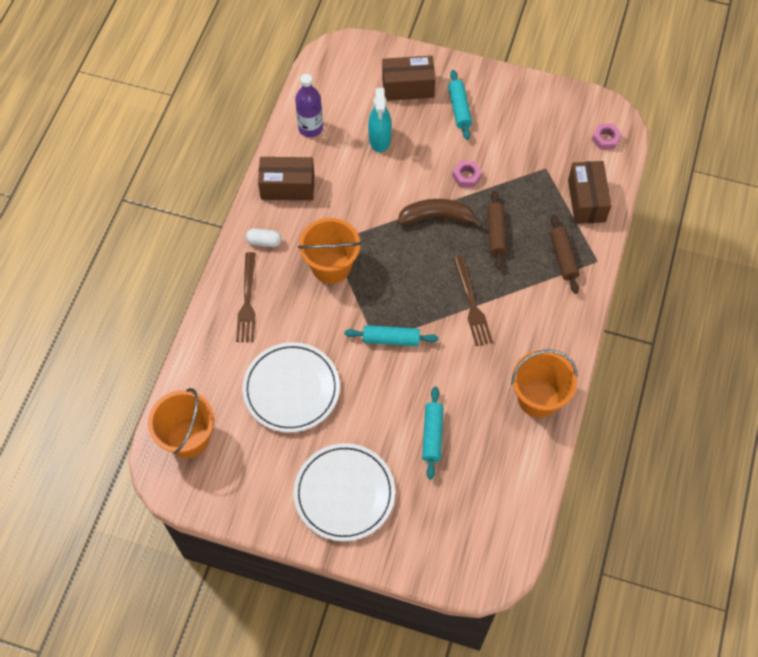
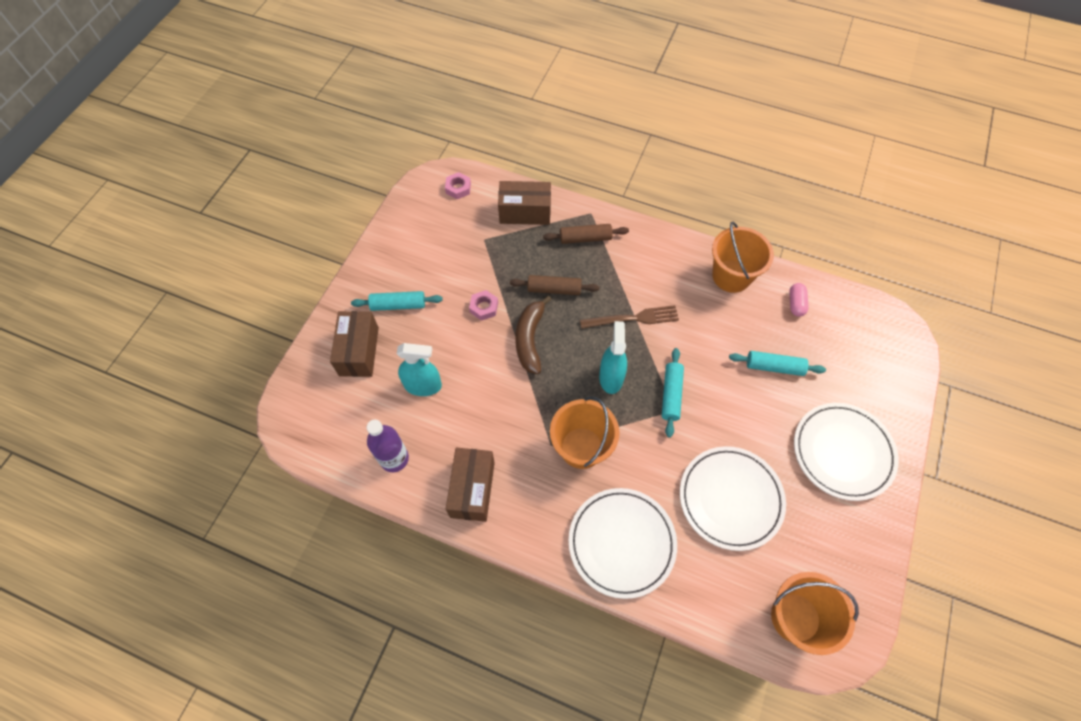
camera: 85 degrees left, 0 degrees up
brown fork [236,252,256,342] -> white plate [568,488,677,599]
white capsule [246,229,282,247] -> none
none -> turquoise spray bottle [599,321,627,394]
none -> pink capsule [789,283,809,317]

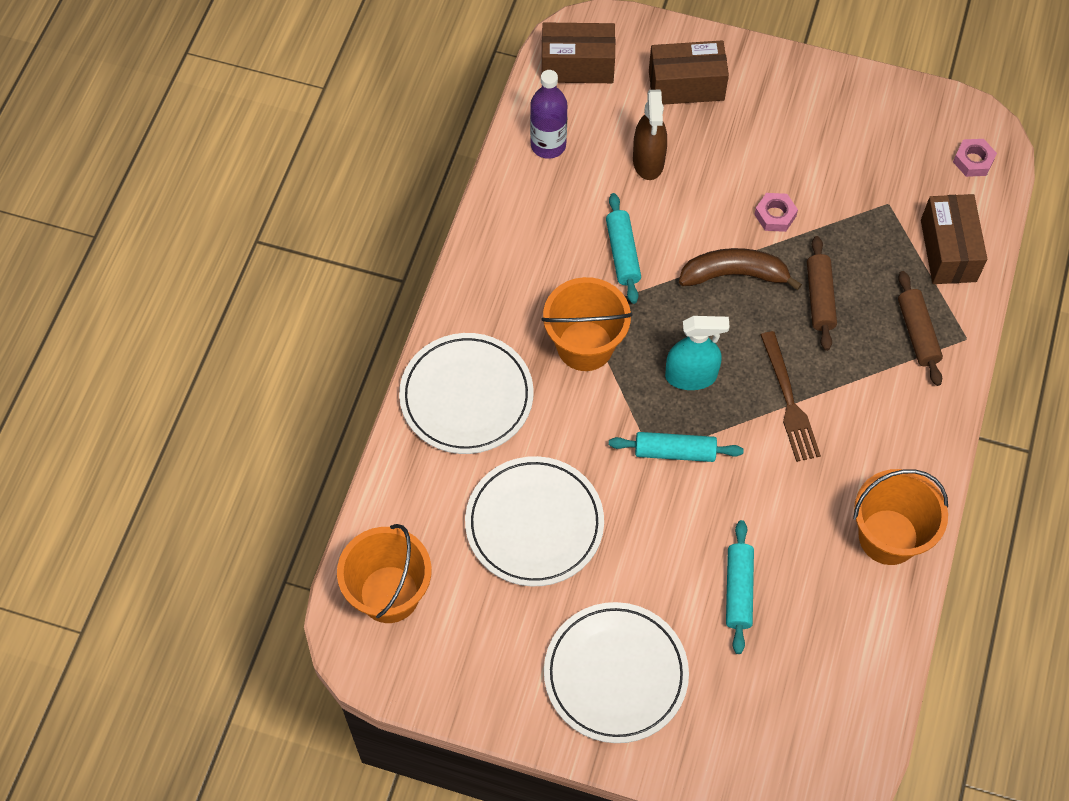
camera: 85 degrees right, 0 degrees up
turquoise rolling pin [351,291,443,311] -> turquoise rolling pin moved to [606,193,641,304]
turquoise spray bottle [397,343,442,396] -> brown spray bottle [633,90,667,180]
brown box [446,448,495,522] -> brown box moved to [542,22,615,83]
pink capsule [789,283,809,317] -> none

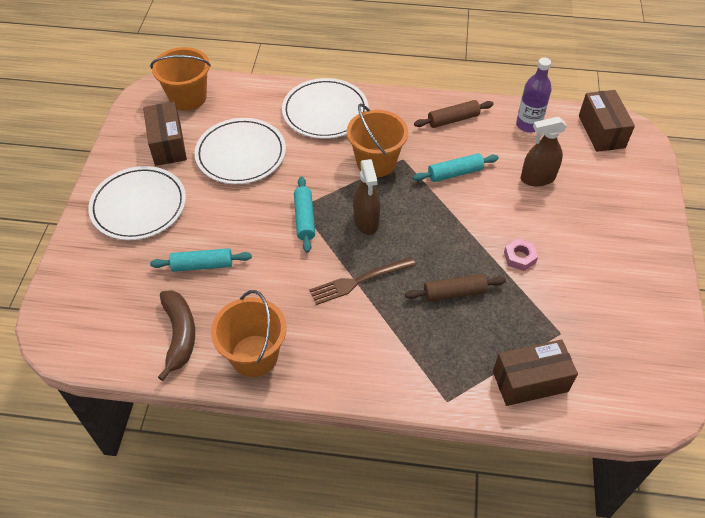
camera: 80 degrees right, 10 degrees down
brown box [649,40,729,105] -> brown box moved to [143,102,187,166]
turquoise spray bottle [665,316,730,390] -> brown spray bottle [353,159,380,235]
brown banana [679,248,802,290] -> brown banana moved to [158,290,195,381]
brown rolling pin [898,271,943,386] -> brown rolling pin moved to [414,100,494,128]
pink nut [953,139,997,177] -> none

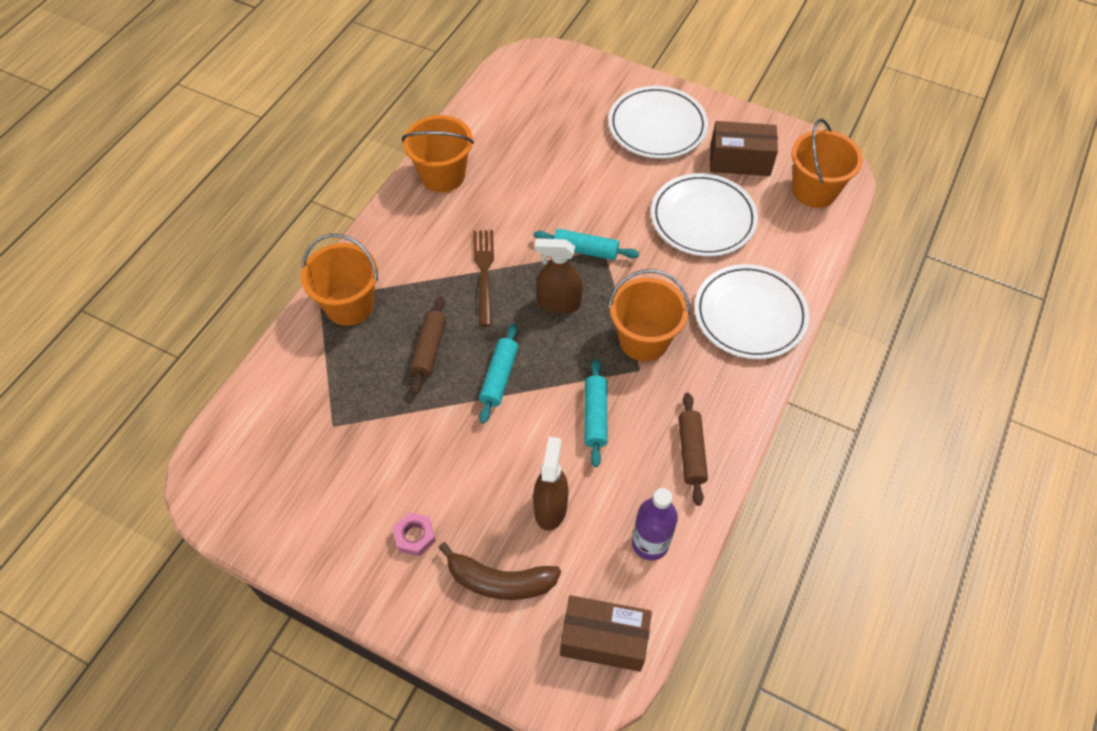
camera: 110 degrees right, 5 degrees up
turquoise rolling pin [150,248,252,272] -> turquoise rolling pin moved to [479,323,518,424]
brown banana [158,290,195,381] -> brown banana moved to [438,542,561,600]
brown box [493,339,578,406] -> none
pink nut [504,238,538,271] -> pink nut moved to [393,512,436,556]
none -> orange bucket [301,234,378,326]

